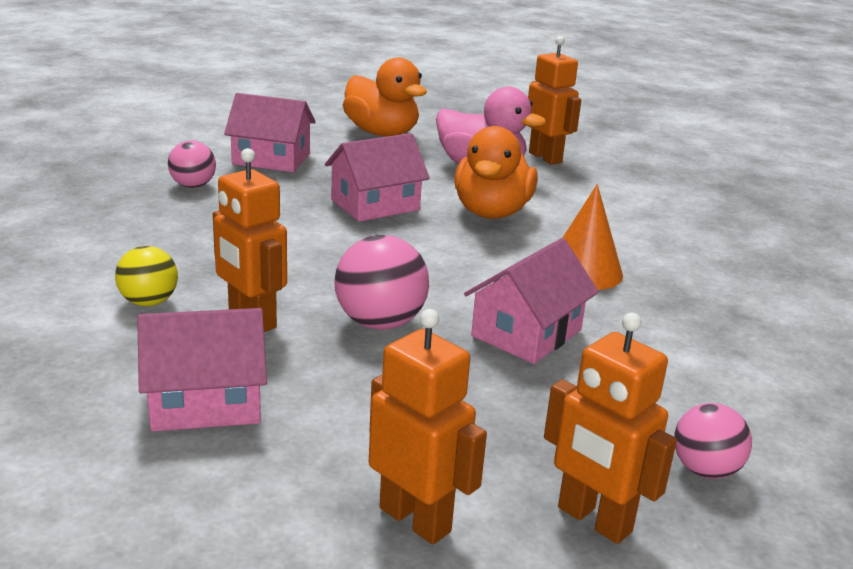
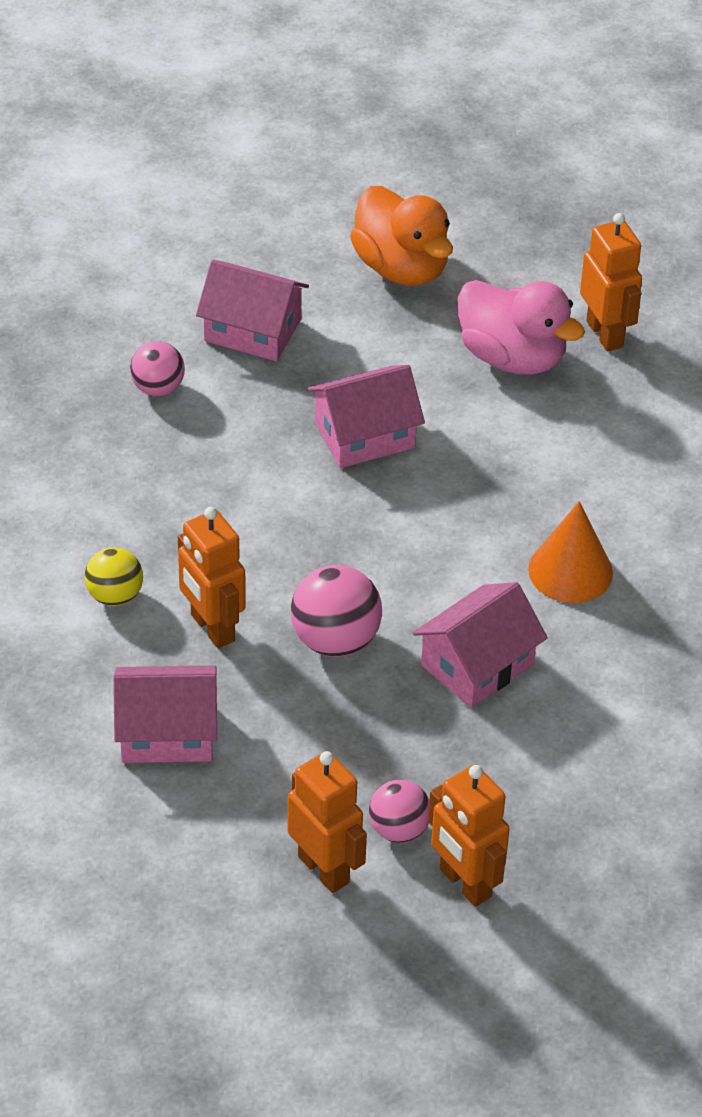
camera: 10 degrees right, 20 degrees up
orange duck [454,126,538,219] -> none
pink ball [674,403,752,479] -> pink ball moved to [369,780,429,843]

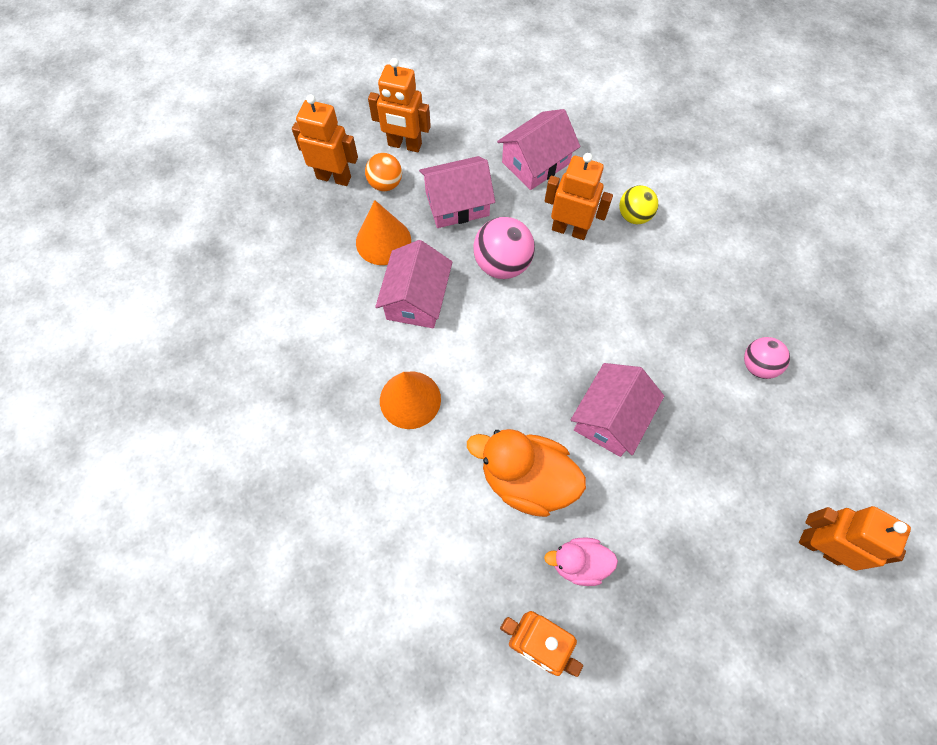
camera: 145 degrees right, 20 degrees up
pink house [196,260,309,361] -> pink house moved to [419,156,495,228]
orange duck [350,186,453,286] -> orange duck moved to [467,429,586,517]
pink ball [369,780,429,843] -> orange ball [365,153,402,191]
pink duck [458,280,585,375] -> pink duck [544,537,618,586], size x0.58
none -> orange cone [356,200,411,265]
none -> orange robot [799,506,911,571]

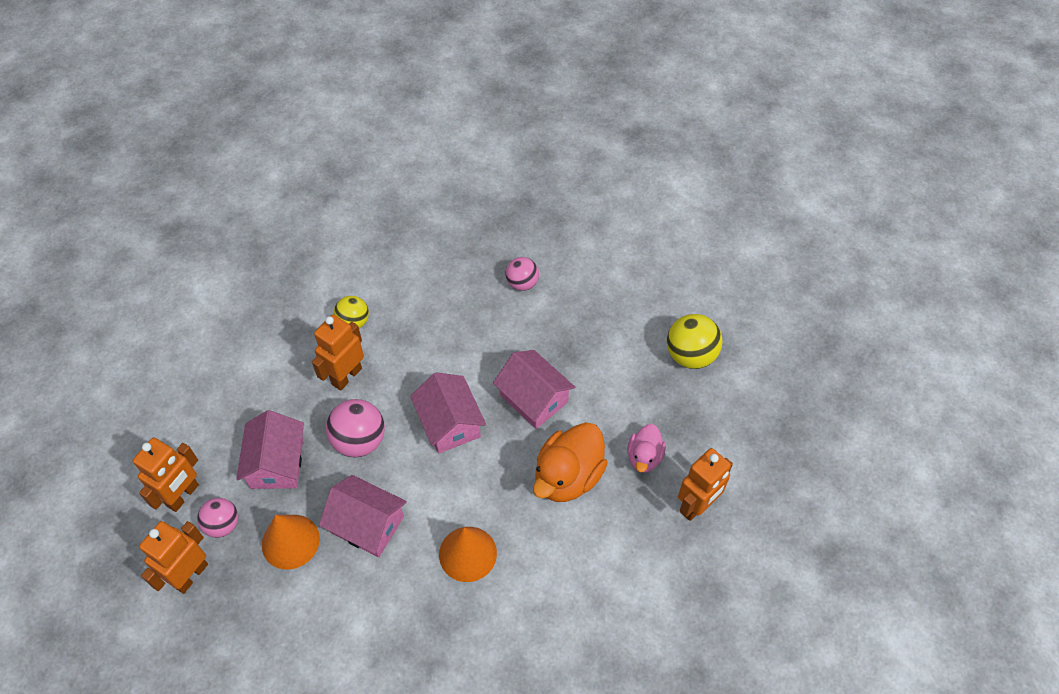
camera: 75 degrees left, 10 degrees down
orange ball [365,153,402,191] -> pink ball [197,498,238,538]
pink house [497,109,580,190] -> pink house moved to [410,372,486,454]
orange robot [799,506,911,571] -> none
none -> yellow ball [667,314,722,369]

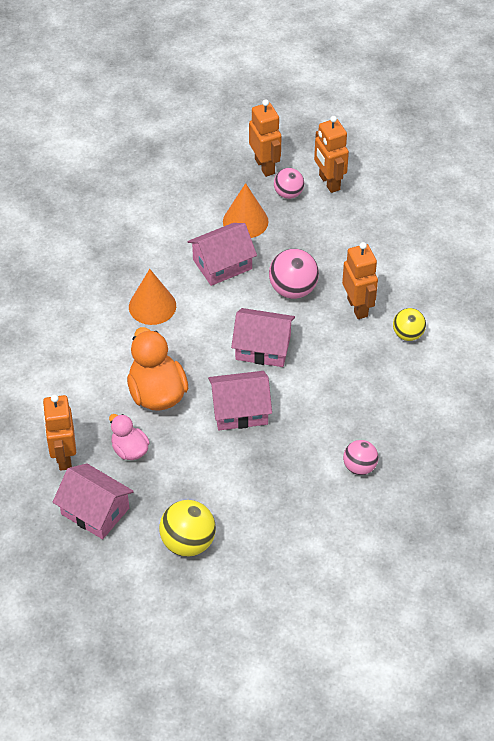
camera: 125 degrees right, 5 degrees down
pink house [236,410,304,489] -> pink house moved to [53,463,134,539]

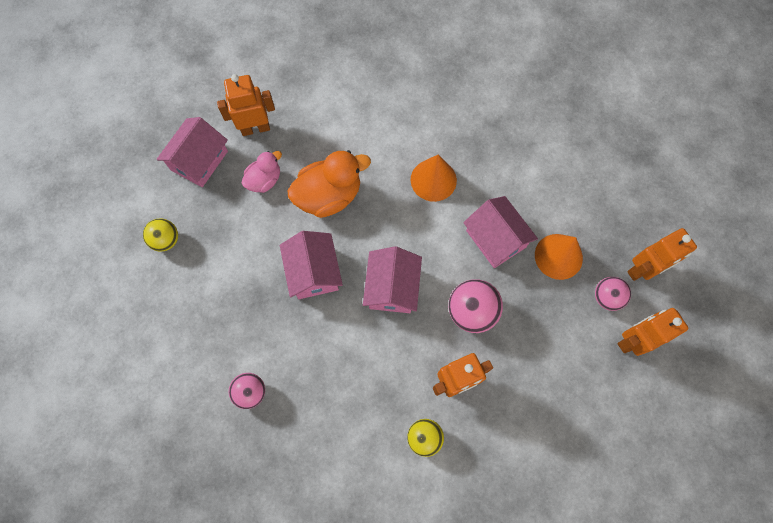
camera: 85 degrees right, 20 degrees up
yellow ball [159,500,216,557] -> yellow ball [143,218,178,252], size x0.65

